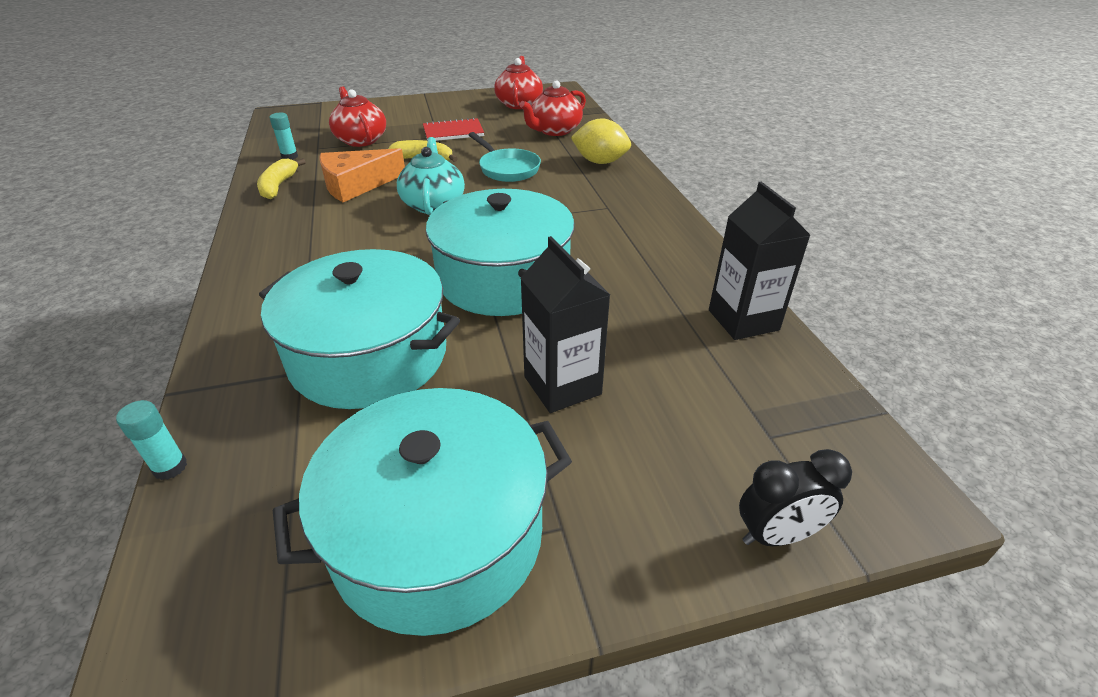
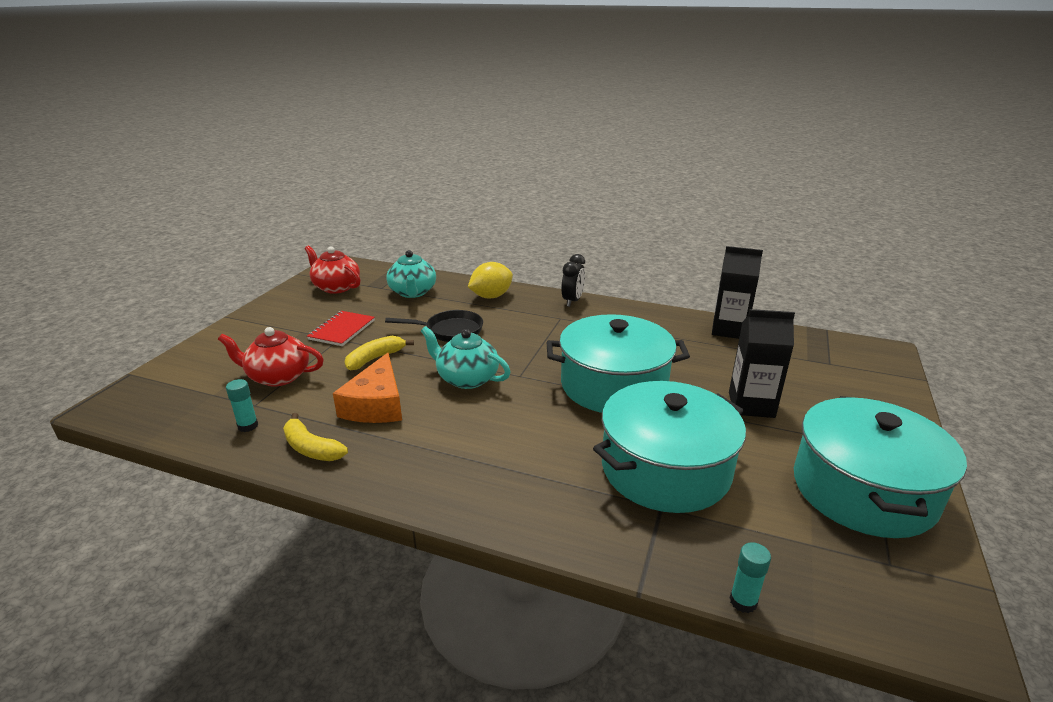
camera: 55 degrees left, 10 degrees down
turquoise pan [468,132,541,182] -> black pan [385,310,483,342]
red teapot [520,80,586,136] -> turquoise teapot [386,250,436,298]
black clock [739,449,852,546] -> black clock moved to [561,254,585,307]

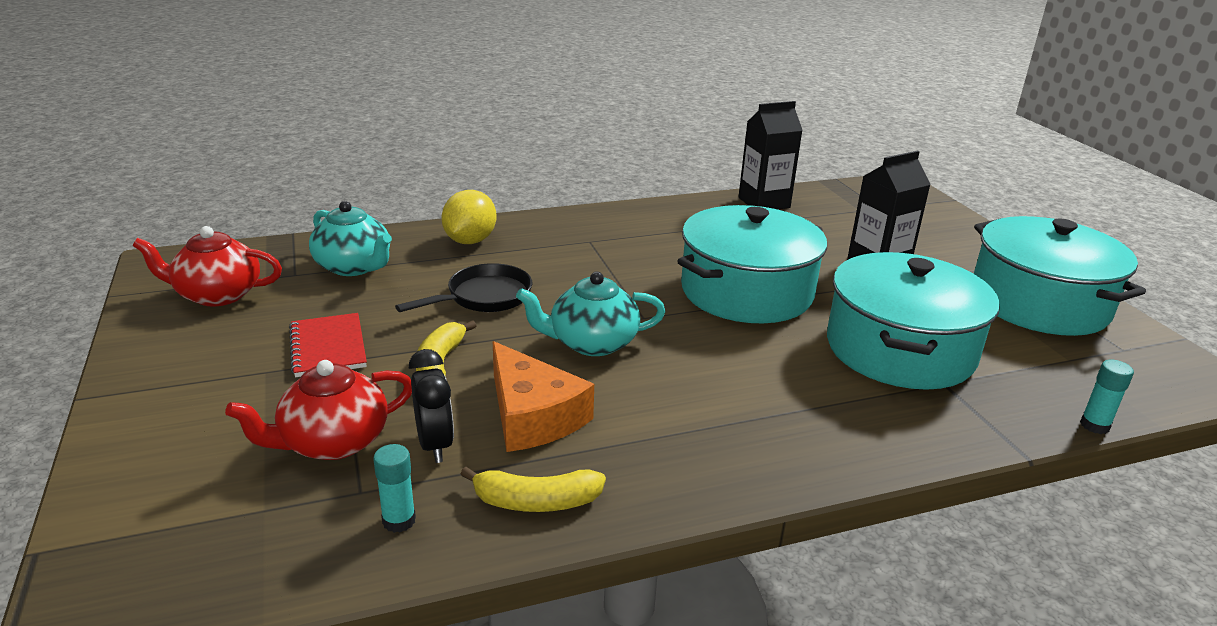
camera: 40 degrees left, 0 degrees up
black clock [561,254,585,307] -> black clock moved to [409,349,454,463]

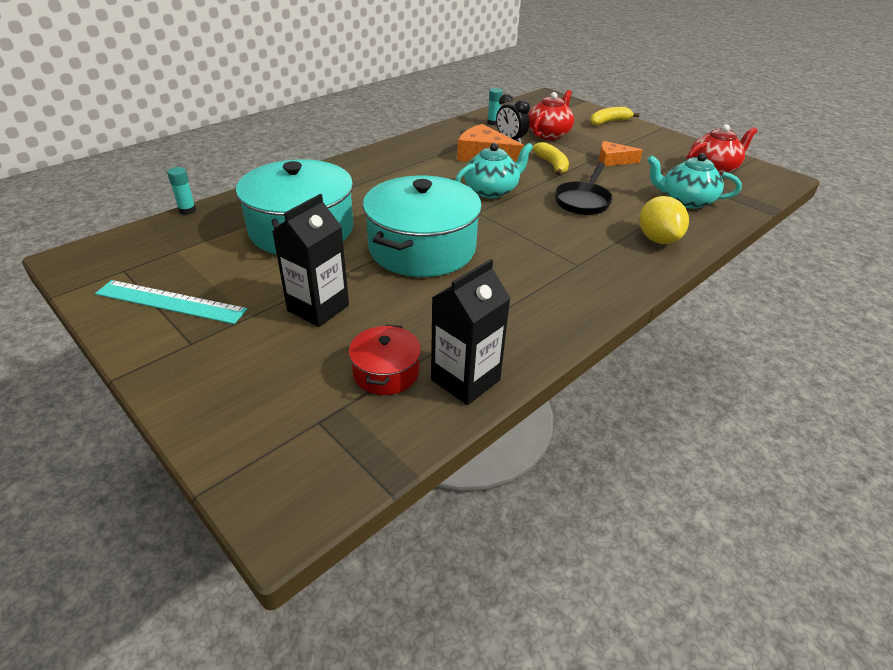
camera: 155 degrees right, 10 degrees up
red notebook [289,313,367,377] -> orange cheese [599,141,643,166]
yellow banana [461,467,606,512] -> yellow banana moved to [590,107,640,125]
turquoise pot [974,216,1146,336] -> turquoise ruler [95,280,247,324]
none -> red pot [349,325,421,395]

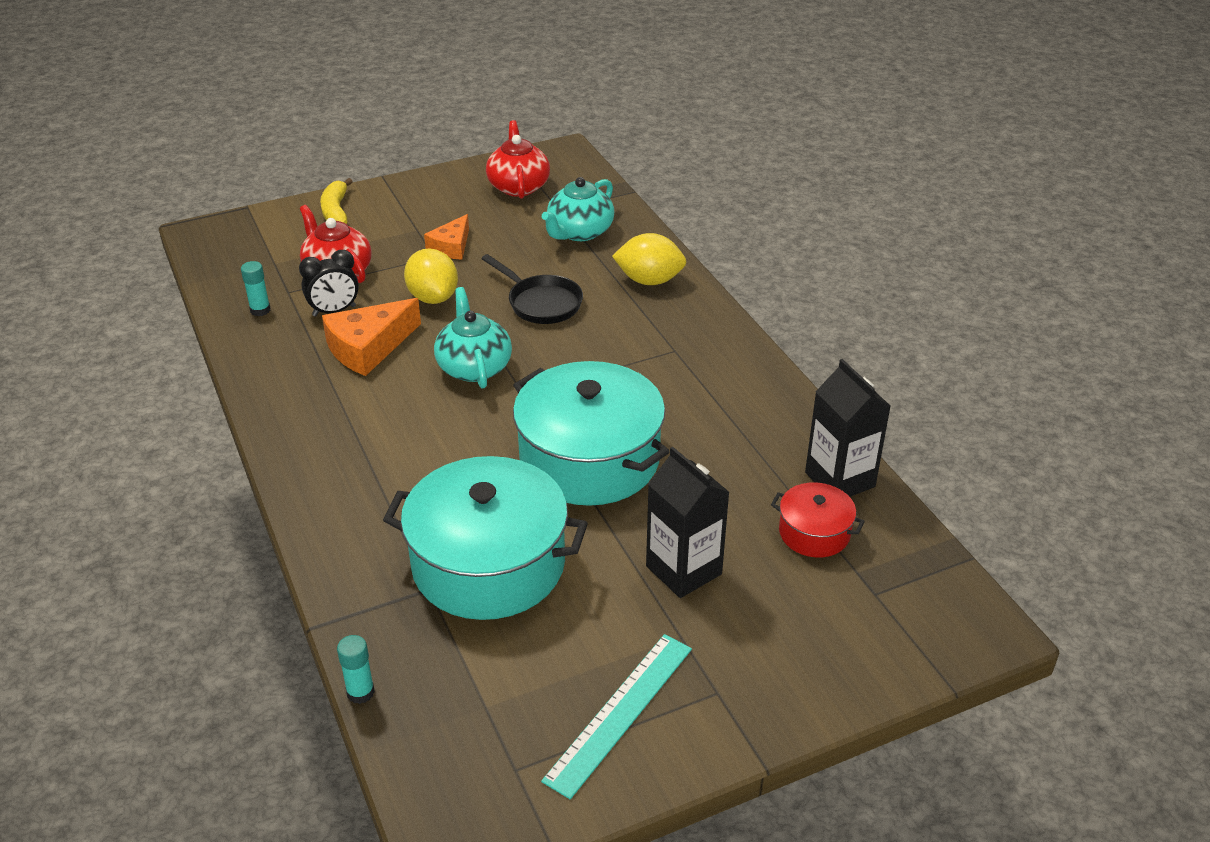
camera: 70 degrees left, 0 degrees up
yellow banana [532,142,569,176] -> yellow lemon [404,248,458,304]

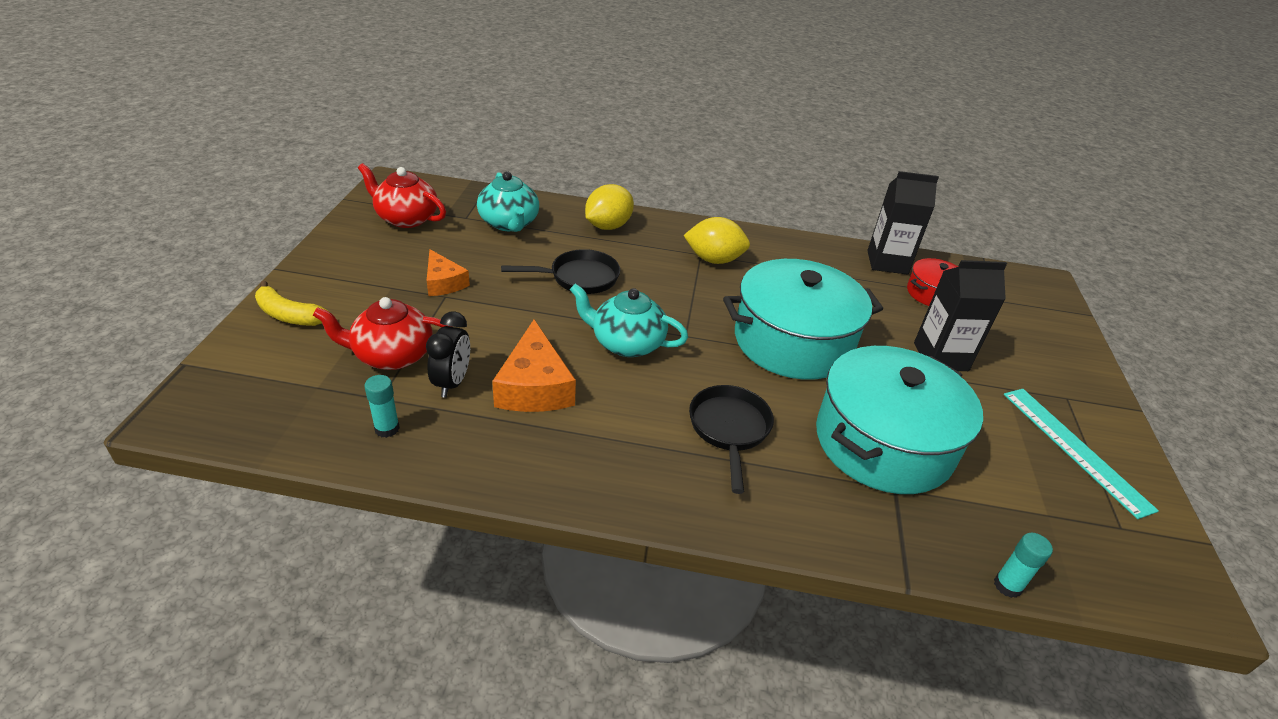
camera: 60 degrees left, 0 degrees up
yellow lemon [404,248,458,304] -> yellow lemon moved to [683,217,750,264]
none -> black pan [689,385,774,494]

